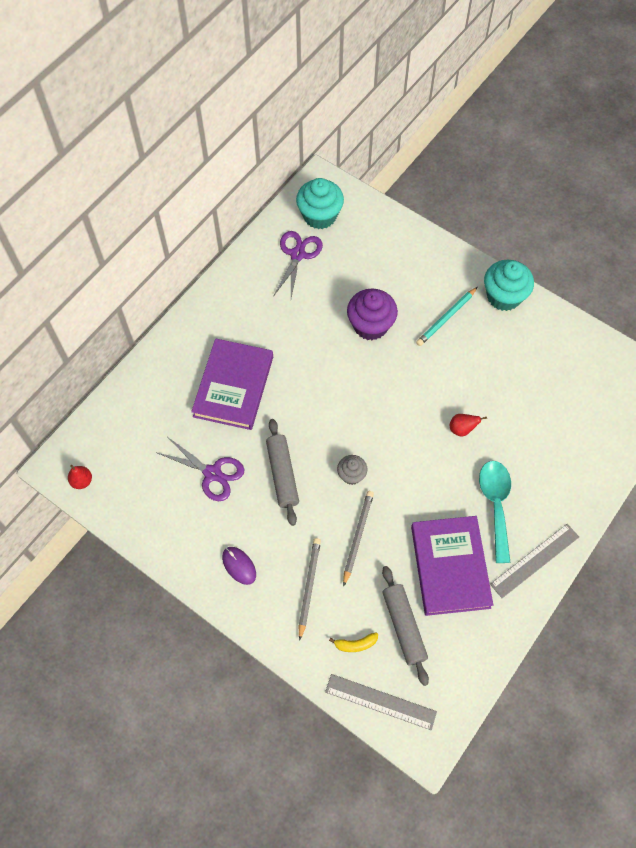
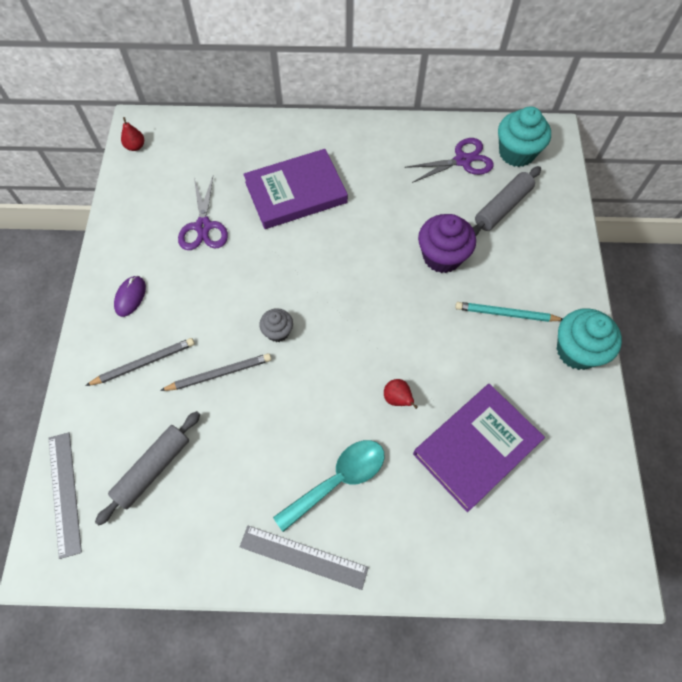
camera: 55 degrees right, 0 degrees up
grey rolling pin [266,419,299,526] -> grey rolling pin moved to [472,166,541,236]
yellow banana [329,632,378,652] -> none
purple book [411,516,493,616] -> purple book moved to [413,384,545,512]

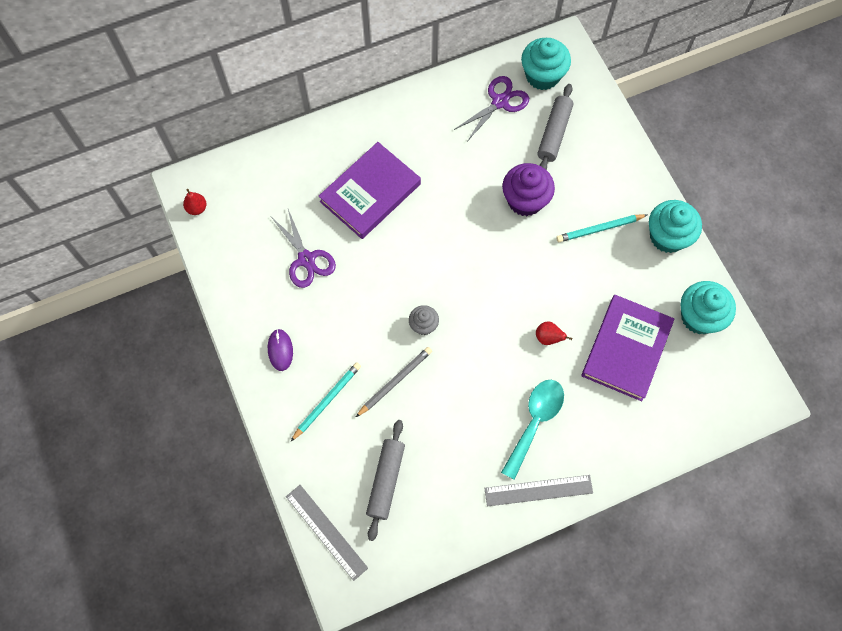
camera: 25 degrees left, 5 degrees up
grey pencil [85,338,195,386] -> turquoise pencil [290,362,361,442]
none -> turquoise cupcake [681,281,736,334]

